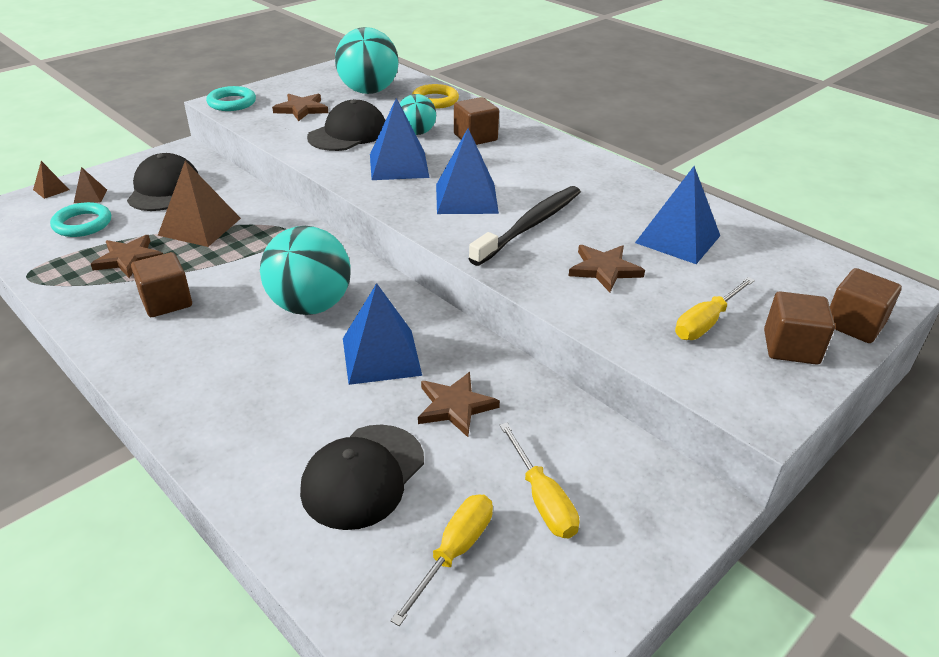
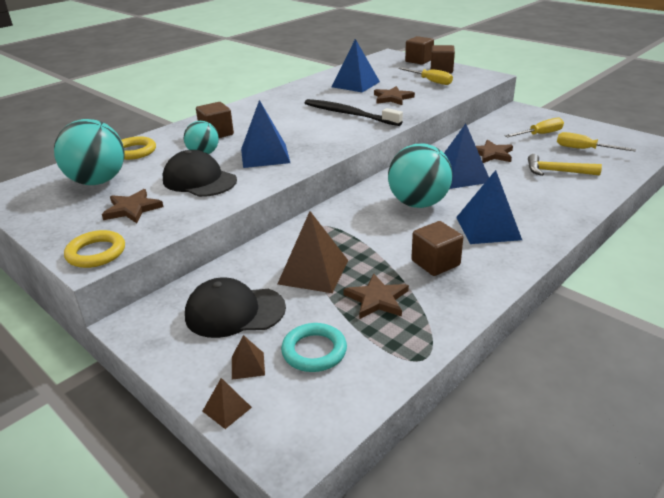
camera: 90 degrees left, 5 degrees down
turquoise ring [206,86,256,111] -> yellow ring [64,230,125,268]
black cap [300,425,424,530] -> yellow hammer [528,154,602,176]
blue pyramid [436,128,499,214] -> blue pyramid moved to [456,170,522,244]

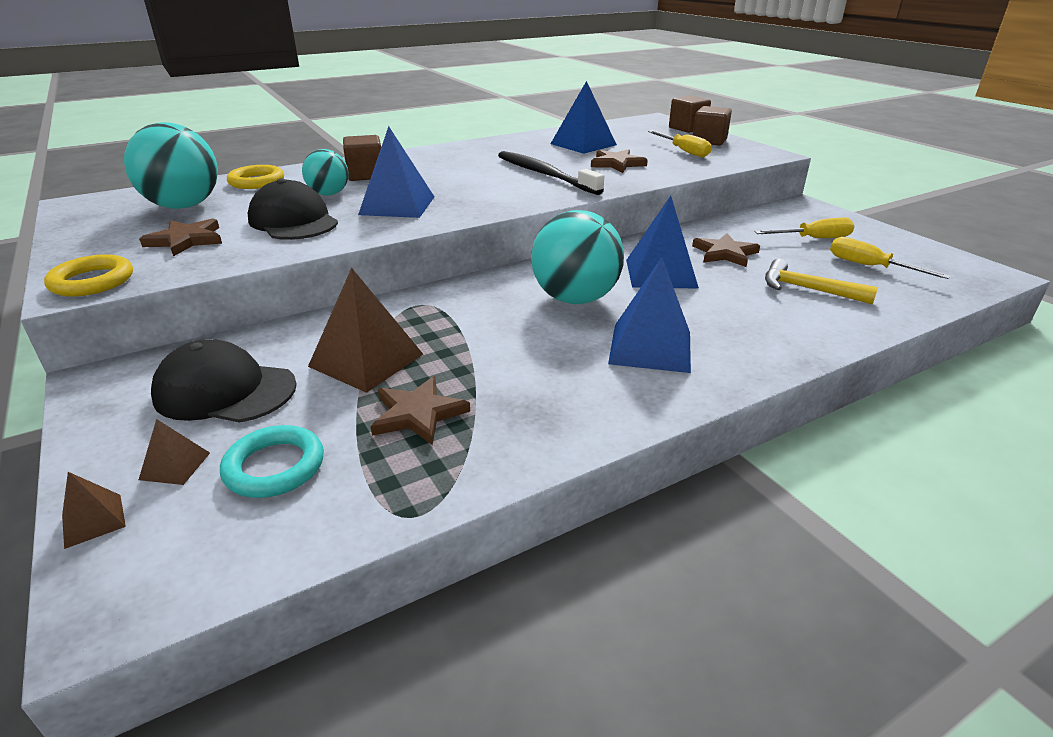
camera: 15 degrees right, 0 degrees up
brown cube [411,221,463,276] -> none

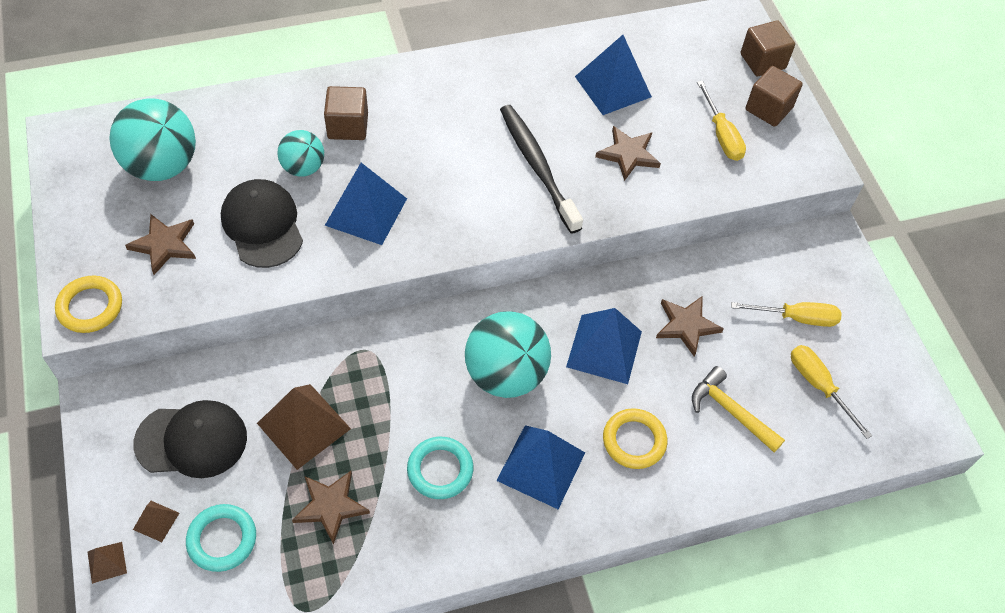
camera: 10 degrees right, 25 degrees up
black cap [151,339,297,423] -> black cap turned 150 degrees clockwise [133,400,247,478]
yellow ring [227,165,284,189] -> yellow ring moved to [603,408,667,469]
none -> turquoise ring [407,437,473,499]

